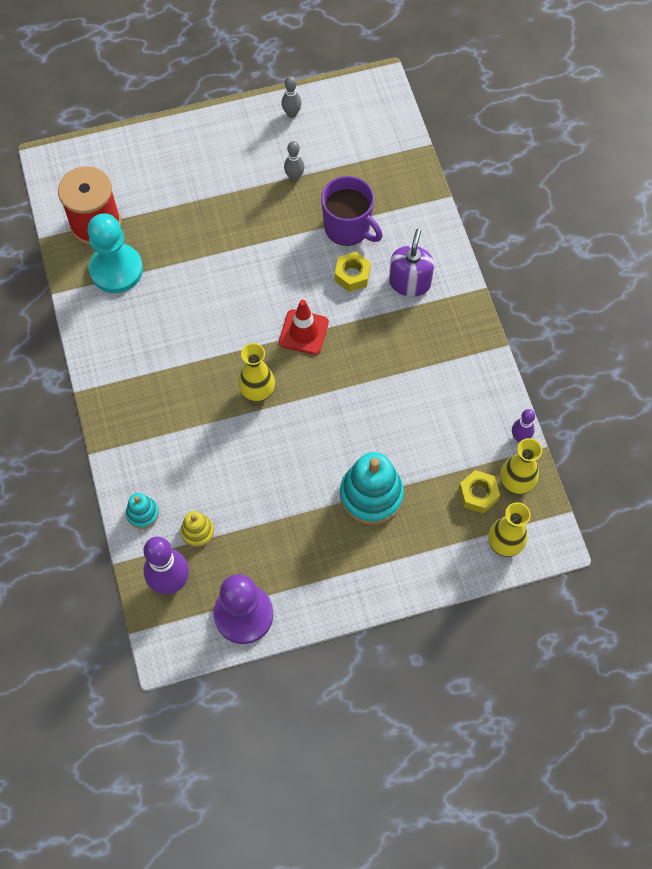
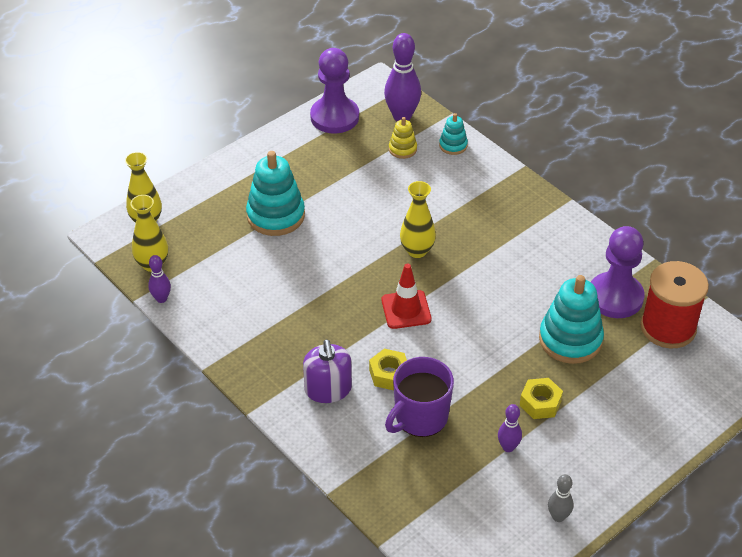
camera: 155 degrees right, 20 degrees down
turquoise pawn [88,213,143,293] -> purple pawn [591,226,644,318]
grey bowling pin [284,141,305,181] -> purple bowling pin [498,404,522,452]
purple mug [321,176,382,246] -> purple mug turned 60 degrees counterclockwise [385,357,454,437]
yellow nut [459,470,500,514] -> yellow nut moved to [520,378,563,419]
none -> turquoise stacking toy [539,275,604,364]

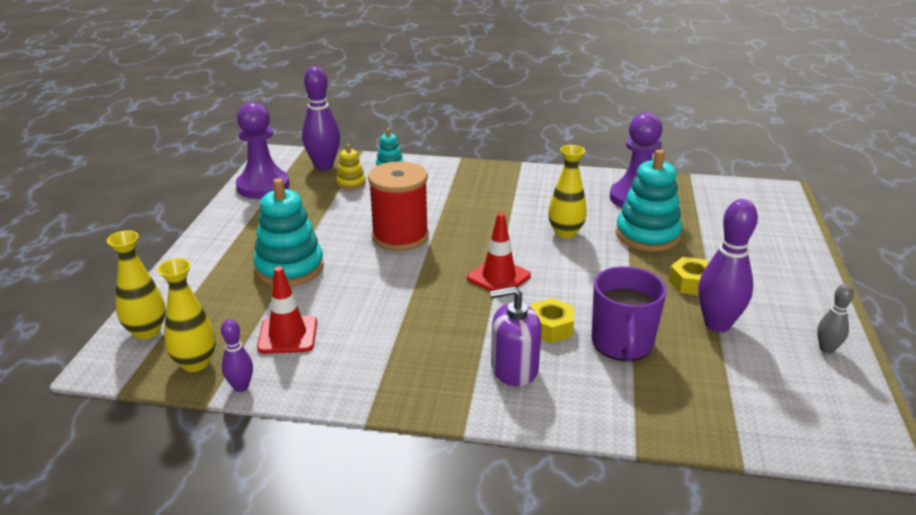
camera: 40 degrees left, 15 degrees down
purple soap dispenser [303,340,352,403] -> purple soap dispenser turned 135 degrees clockwise [490,286,542,386]
yellow vase [400,181,436,258] -> yellow vase moved to [548,145,587,239]
purple bowling pin [498,404,522,452] -> purple bowling pin [698,199,758,332], size x1.88
red spool [640,261,709,348] -> red spool moved to [368,161,429,251]
none -> red traffic cone [257,266,317,354]

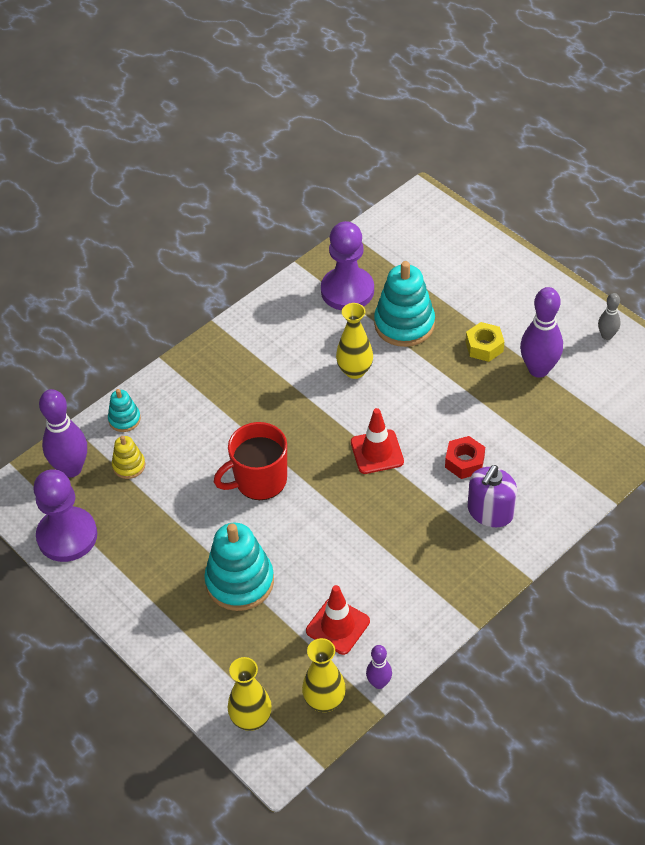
camera: 50 degrees left, 20 degrees up
red spool [368,161,429,251] -> red mug [214,422,287,500]
yellow nut [531,298,574,343] -> red nut [445,436,485,479]
purple mug [591,266,667,362] -> none

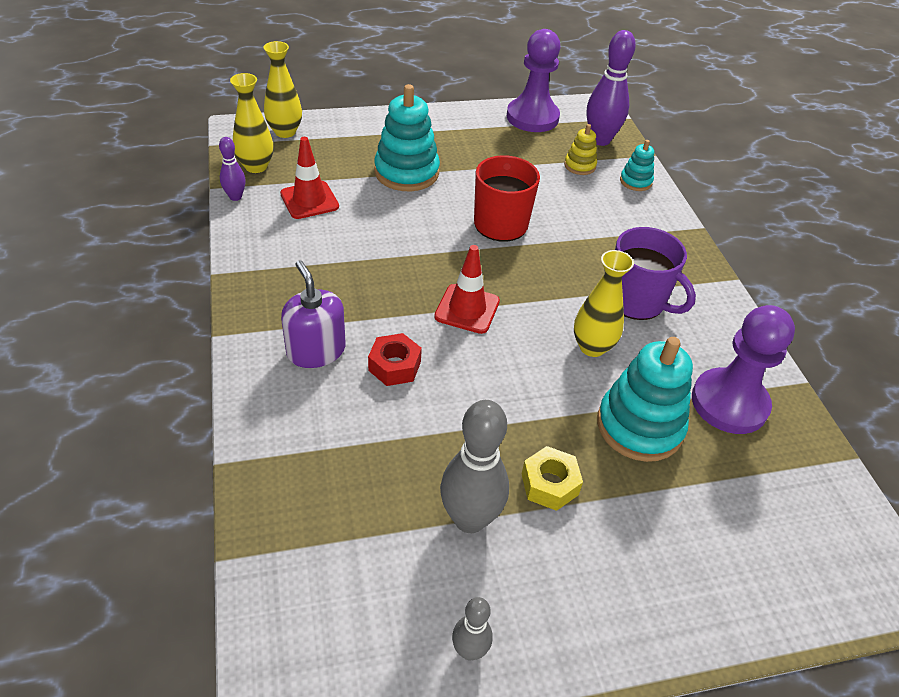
camera: 115 degrees right, 5 degrees down
purple bowling pin [520,287,563,378] -> grey bowling pin [440,400,509,533]
none -> purple mug [615,227,696,320]

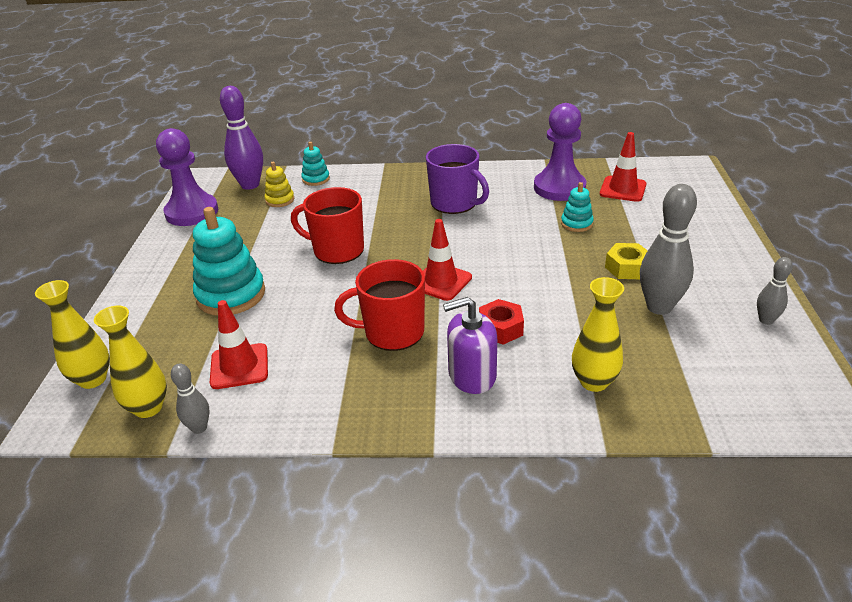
camera: 70 degrees left, 10 degrees down
purple bowling pin [219,137,246,201] -> grey bowling pin [171,363,209,434]
yellow vase [574,250,634,357] -> yellow vase moved to [572,277,624,392]
turquoise stacking toy [597,337,693,462] -> turquoise stacking toy [561,182,594,232], size x0.51
purple mug [615,227,696,320] -> purple mug turned 75 degrees clockwise [426,144,489,214]
none -> red mug [334,259,425,351]
none -> red traffic cone [600,132,647,202]

